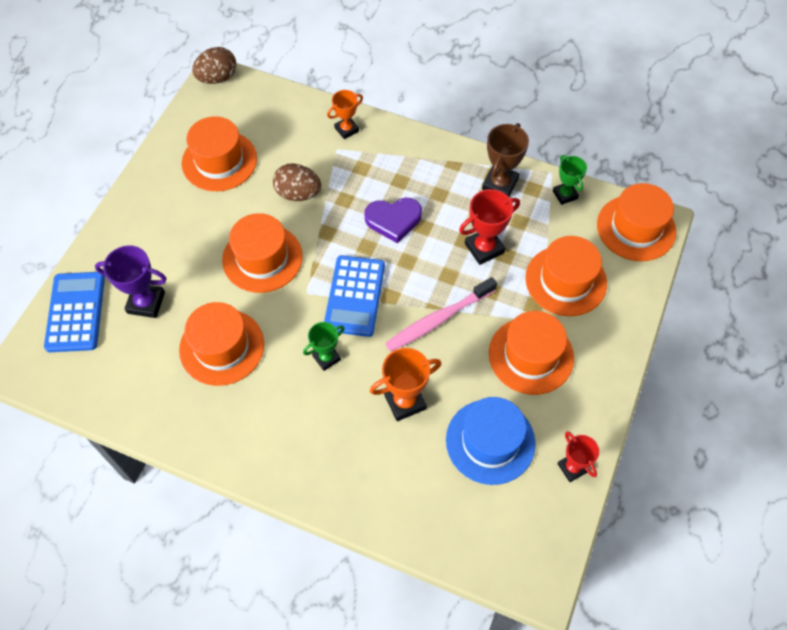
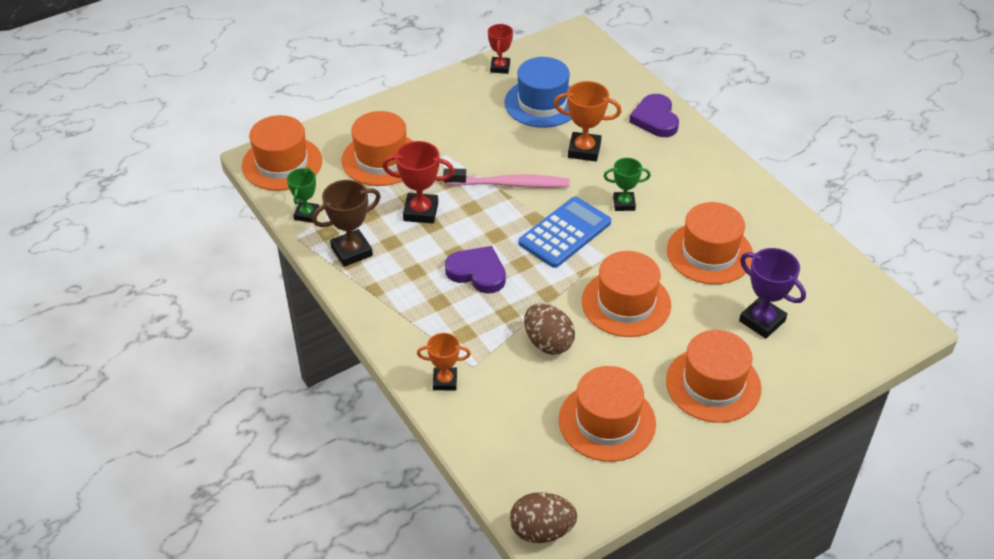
camera: 145 degrees left, 15 degrees down
blue calculator [44,272,105,352] -> none
orange hat [489,311,574,395] -> orange hat moved to [666,330,761,423]
none -> purple heart [629,94,679,137]

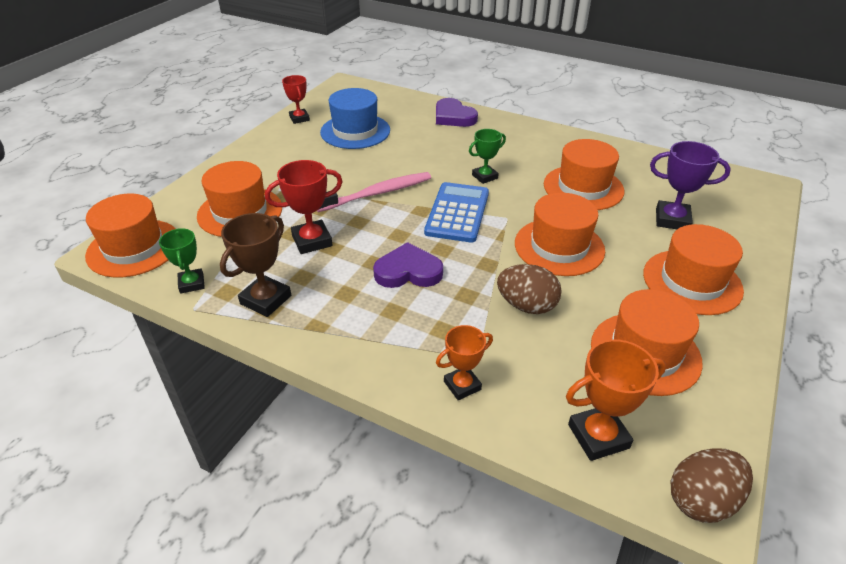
camera: 30 degrees left, 5 degrees down
orange trophy [553,81,622,161] -> orange trophy moved to [566,339,666,461]

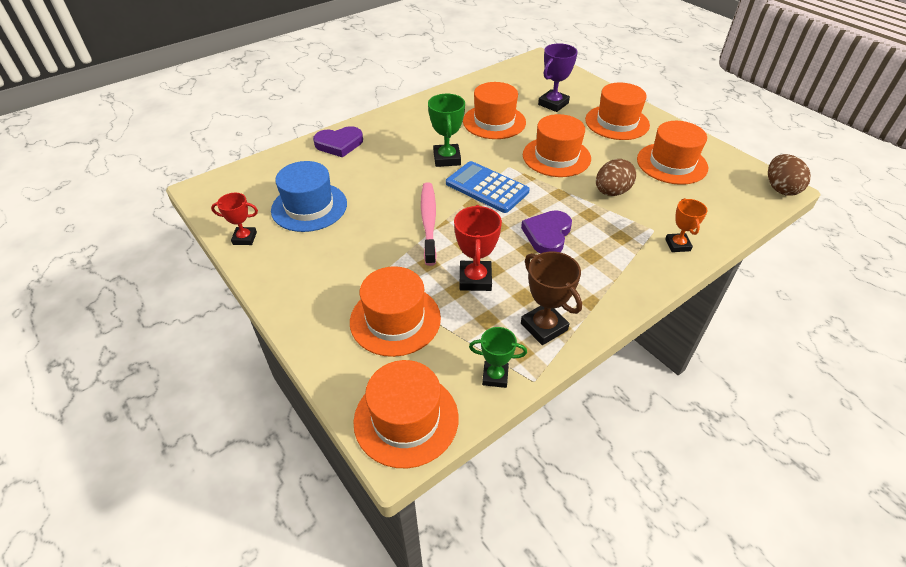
camera: 65 degrees left, 5 degrees up
green trophy [469,129,506,184] -> green trophy [428,94,465,167], size x1.51
orange trophy [566,339,666,461] -> none

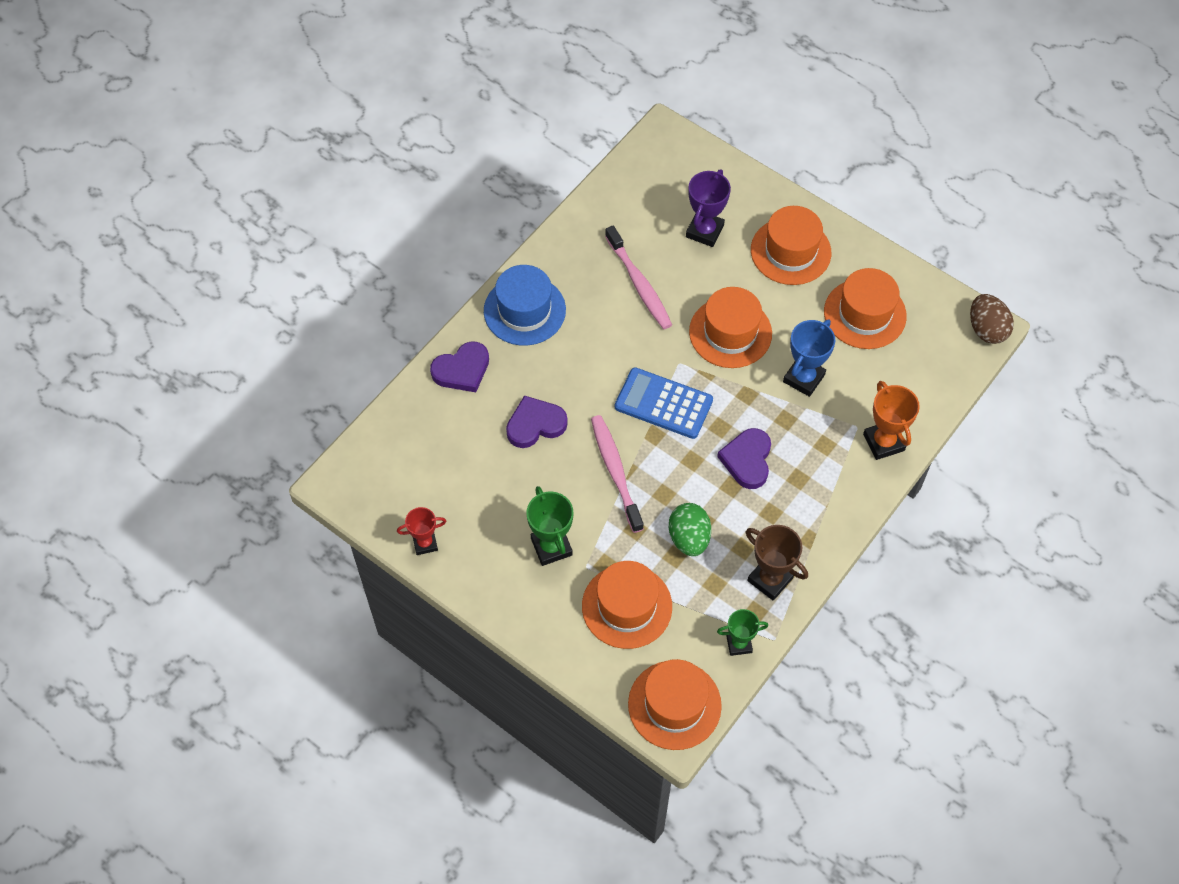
camera: 15 degrees left, 15 degrees up
blue hat [271,161,347,232] -> blue hat moved to [484,265,566,346]
green trophy [428,94,465,167] -> green trophy moved to [527,486,573,566]
red trophy [454,205,502,291] -> green egg [669,503,711,556]
orange hat [463,82,526,139] -> pink toothbrush [605,226,672,329]
brown egg [596,159,636,196] -> blue trophy [783,320,835,397]
orange trophy [665,198,707,252] -> orange trophy [863,381,920,460], size x1.51
none -> purple heart [506,395,568,448]

